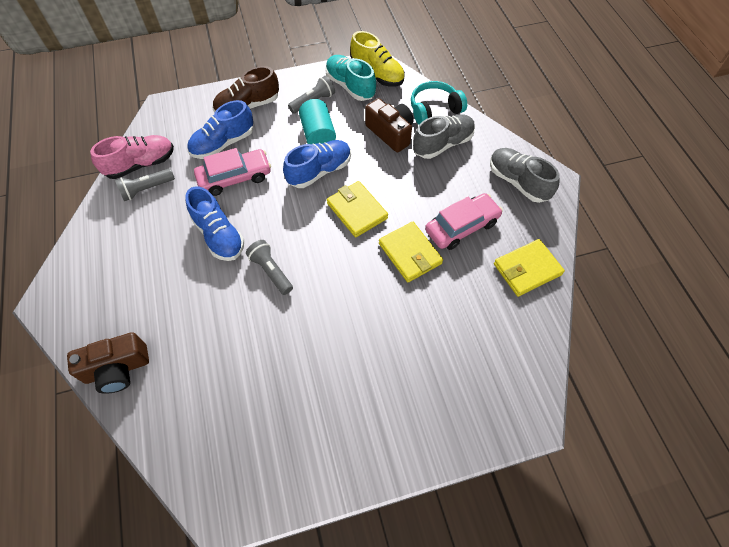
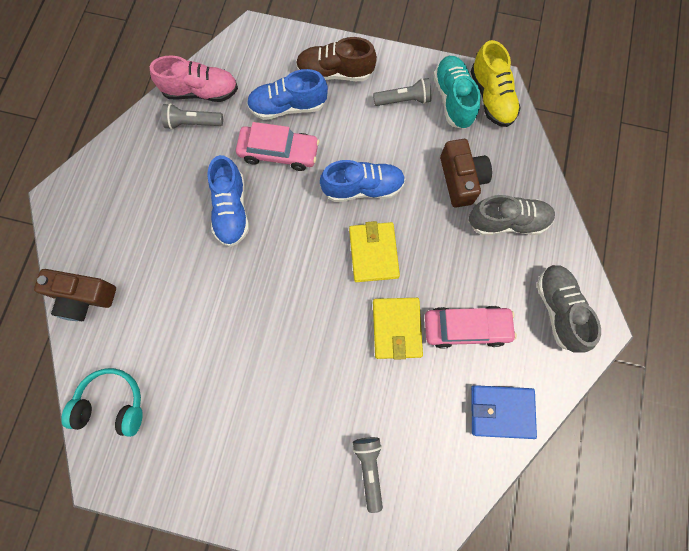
camera: 30 degrees right, 15 degrees up
grey flashlight [246,240,293,295] -> grey flashlight moved to [353,437,383,513]
turquoise cylinder [299,99,336,144] -> none
turquoise headphones [411,81,467,124] -> turquoise headphones moved to [61,368,143,437]
yellow wallet [494,239,565,297] -> blue wallet [471,385,537,439]

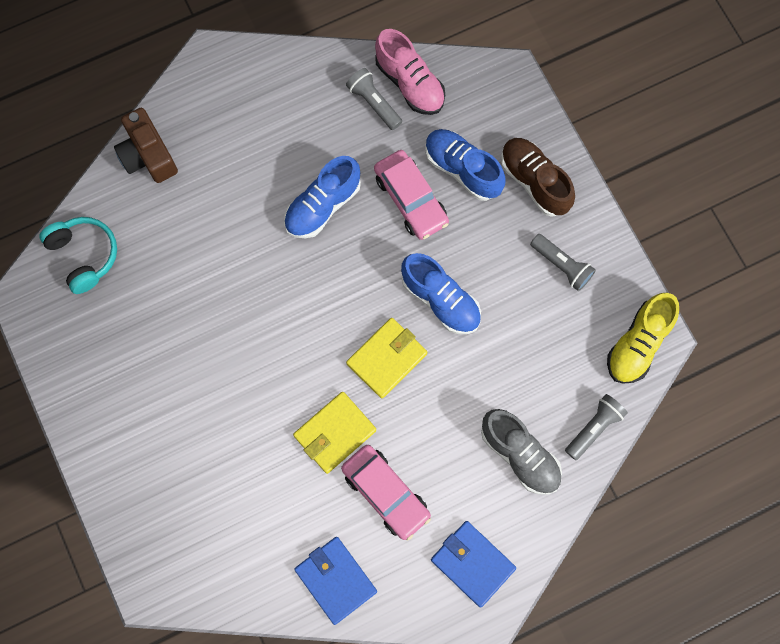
camera: 50 degrees right, 0 degrees up
grey flashlight [353,437,383,513] -> grey flashlight moved to [565,394,628,460]
turquoise shoe [433,56,481,129] -> none
brown camera [440,139,492,208] -> none
grey shoe [537,265,601,353] -> blue wallet [431,521,516,607]

